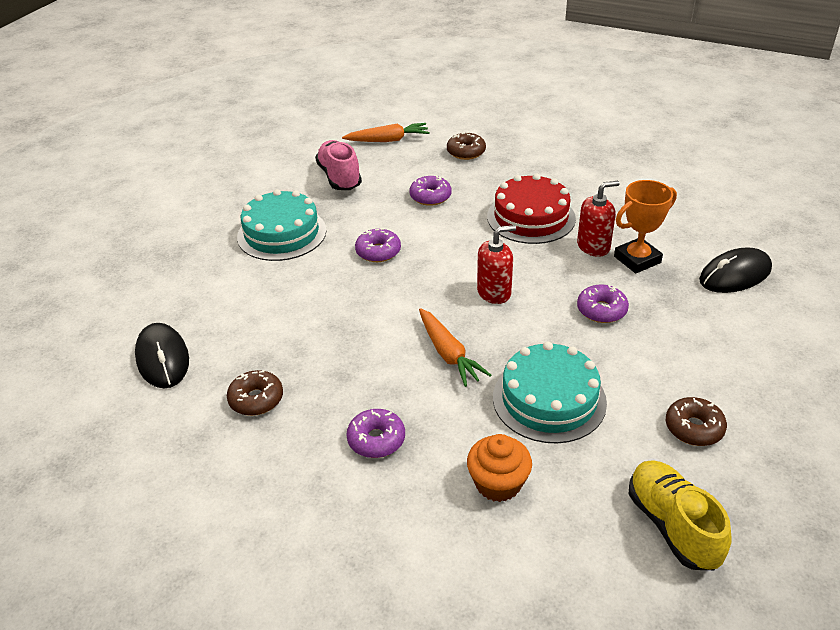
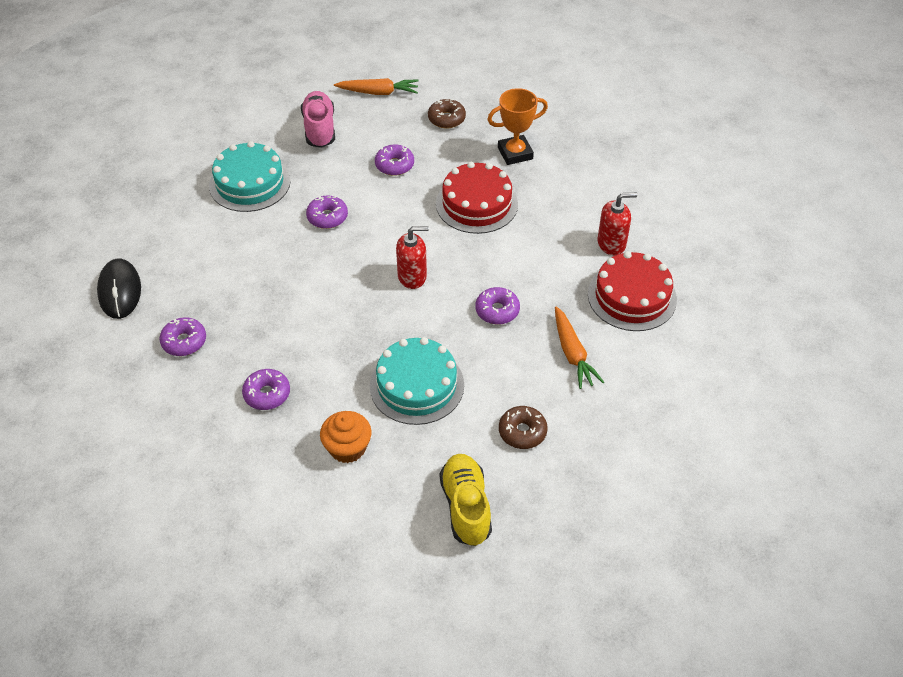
camera: 10 degrees right, 10 degrees up
brown donut [227,370,283,416] -> purple donut [159,317,206,356]
orange carrot [419,308,491,387] -> orange carrot moved to [555,306,604,389]
red soap dispenser [577,181,620,257] -> red soap dispenser moved to [597,193,637,255]
orange trophy [614,180,677,273] -> orange trophy moved to [487,88,548,165]
black mouse [699,247,772,293] -> red cake [588,251,677,331]

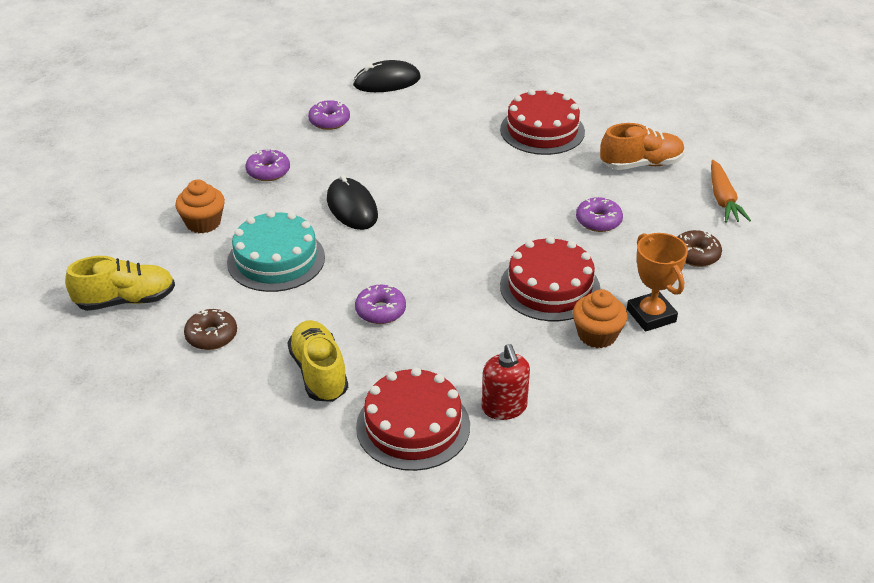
camera: 85 degrees right, 10 degrees down
turquoise cake [209,141,291,212] -> red cake [500,89,585,155]
pink shoe [301,91,335,148] -> orange shoe [600,123,685,170]
purple donut [306,195,348,229] -> none
red soap dispenser [396,226,429,289] -> none
orange carrot [555,306,604,389] -> yellow shoe [287,320,348,402]
none -> black mouse [327,175,378,230]
none -> orange cupcake [573,289,628,348]

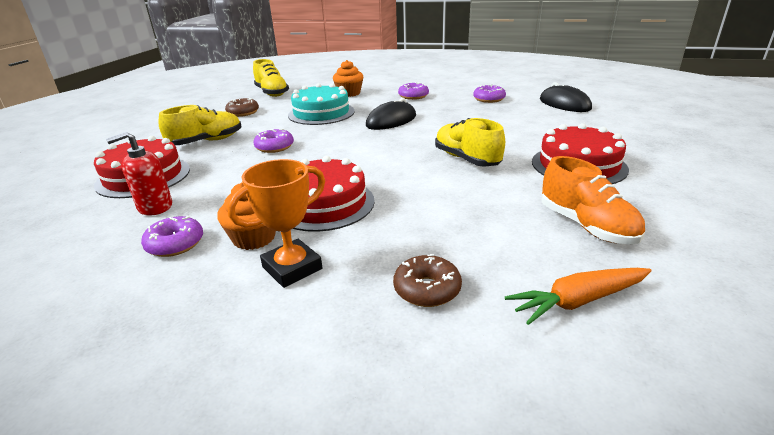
camera: 75 degrees right, 10 degrees down
purple donut [576,197,623,232] -> purple donut moved to [141,216,203,257]
none -> yellow shoe [435,118,505,167]

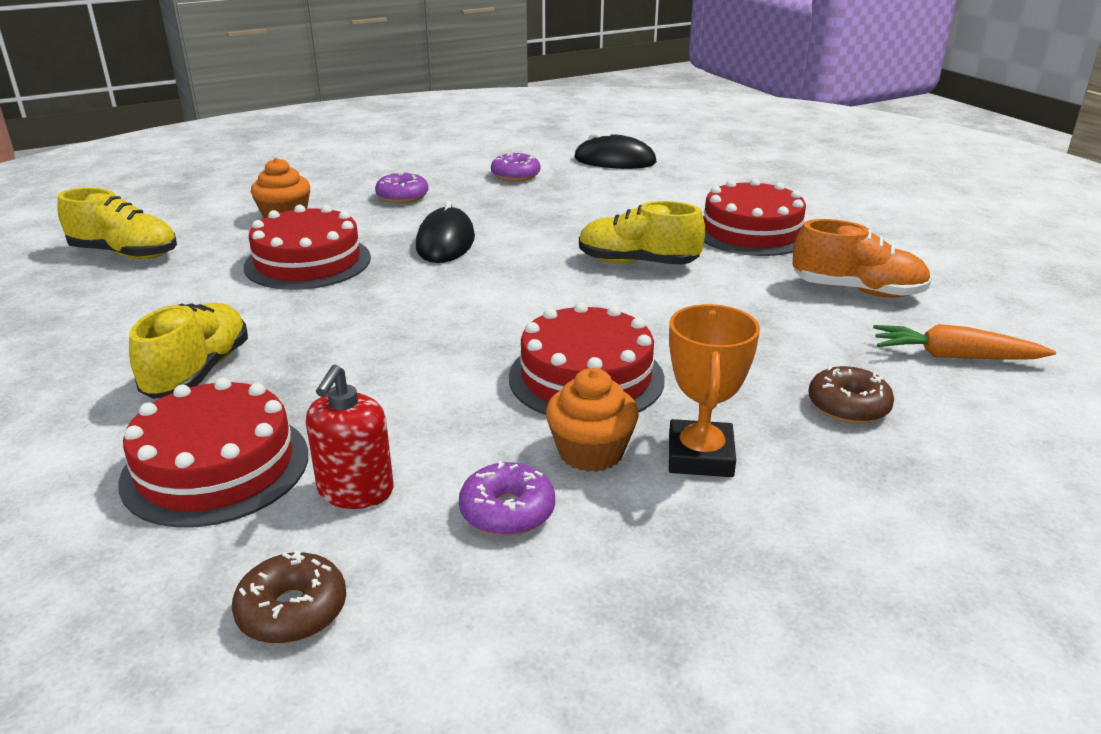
camera: 45 degrees left, 0 degrees up
brown donut [225,98,259,117] -> brown donut moved to [232,551,346,644]
purple donut [253,129,294,153] -> none
turquoise cake [288,83,355,125] -> red cake [244,205,371,290]
orange carrot [505,268,651,325] -> orange carrot turned 75 degrees clockwise [873,324,1056,360]

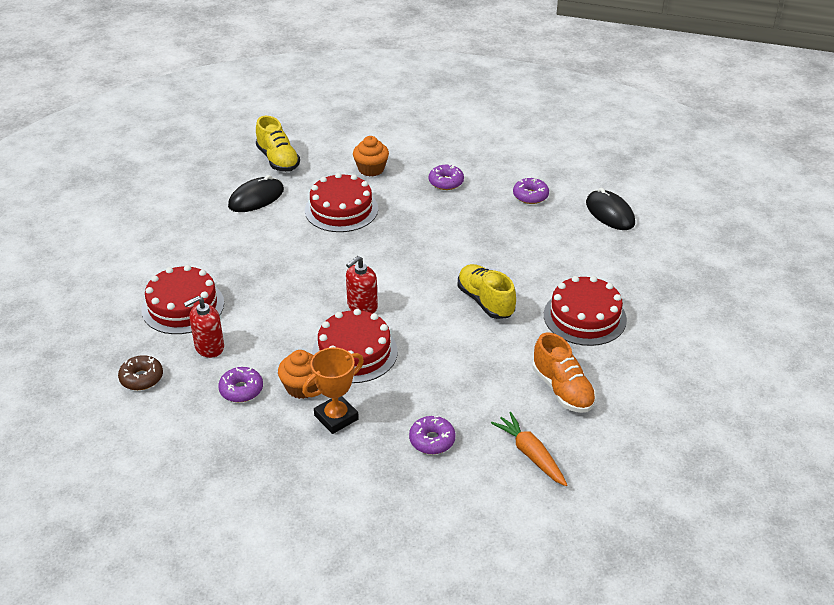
camera: 45 degrees right, 10 degrees up
yellow shoe [129,303,248,399] -> none
black mouse [416,201,475,263] -> black mouse moved to [228,175,284,212]
brown donut [808,366,894,424] -> purple donut [409,416,456,454]
none -> red soap dispenser [346,256,378,313]

